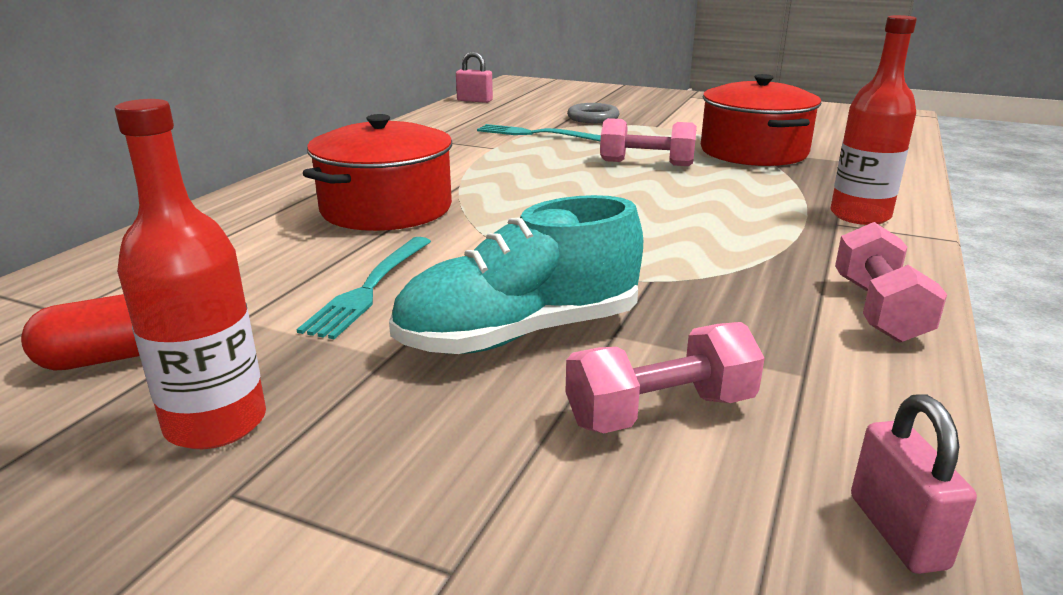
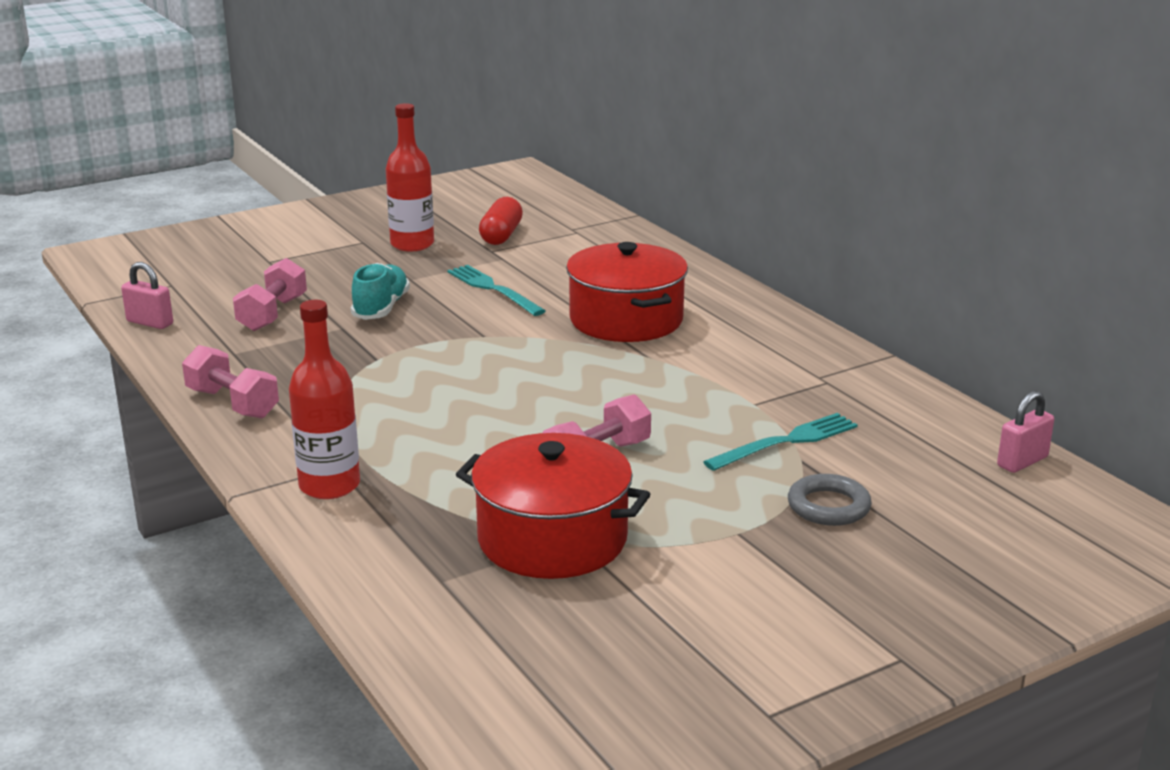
camera: 125 degrees right, 0 degrees up
turquoise shoe [389,195,643,354] -> turquoise shoe [351,263,410,320], size x0.66

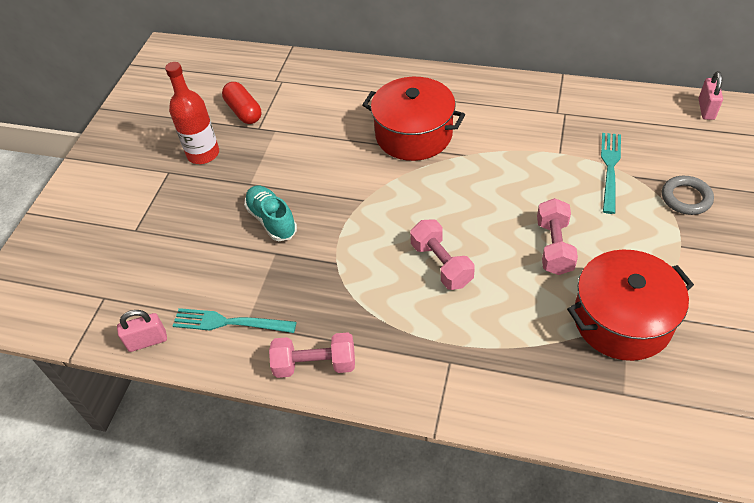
camera: 40 degrees left, 25 degrees up
pink dumbbell [233,258,307,331] -> pink dumbbell moved to [410,219,475,290]
red bottle [289,300,360,499] -> none
turquoise fork [447,265,546,316] -> turquoise fork moved to [173,308,296,333]

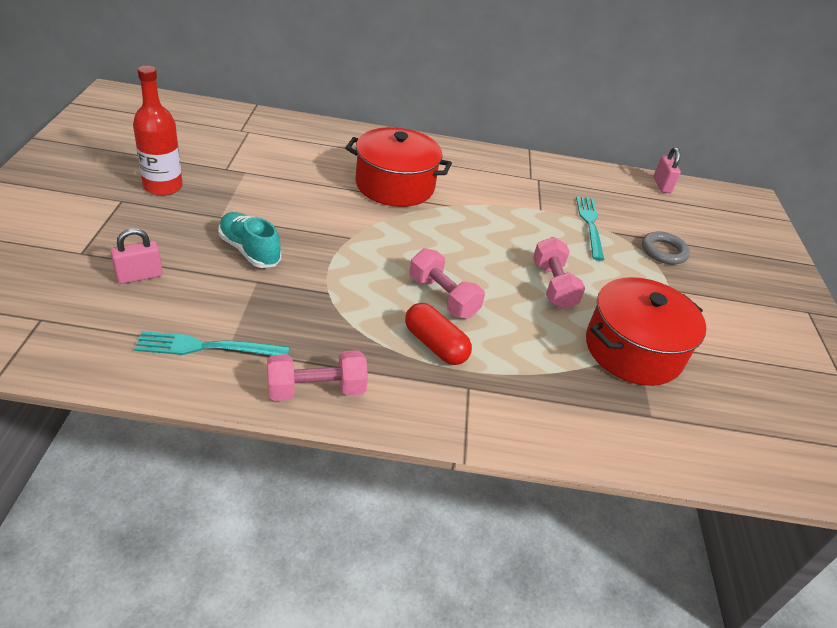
camera: 20 degrees left, 10 degrees down
pink padlock [117,310,167,352] -> pink padlock moved to [110,228,163,284]
red capsule [222,82,261,124] -> red capsule moved to [405,303,472,365]

